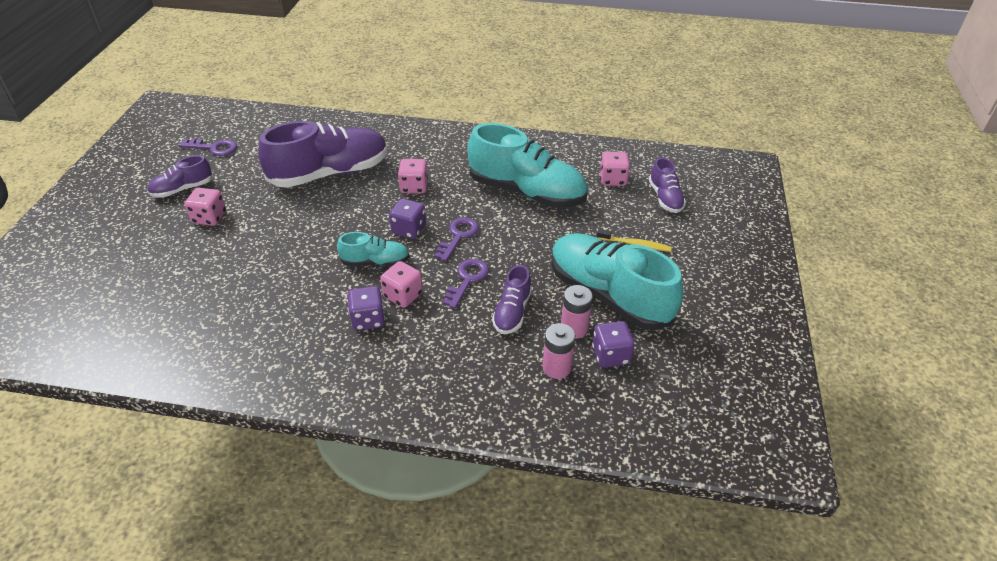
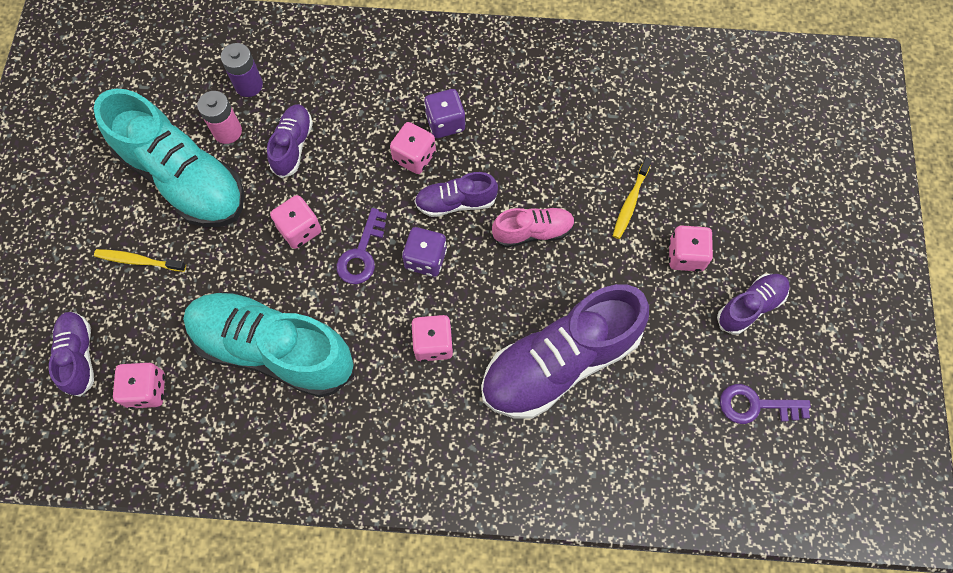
camera: 175 degrees right, 25 degrees up
turquoise shoe [337,232,410,266] -> purple shoe [414,172,498,217]
purple key [442,259,489,309] -> none
pink battery [542,323,576,379] -> purple battery [221,43,263,97]
purple dice [592,321,635,368] -> none
none -> pink dice [270,195,321,249]
none -> pink shoe [492,207,575,248]
none -> yellow toothbrush [613,157,652,239]

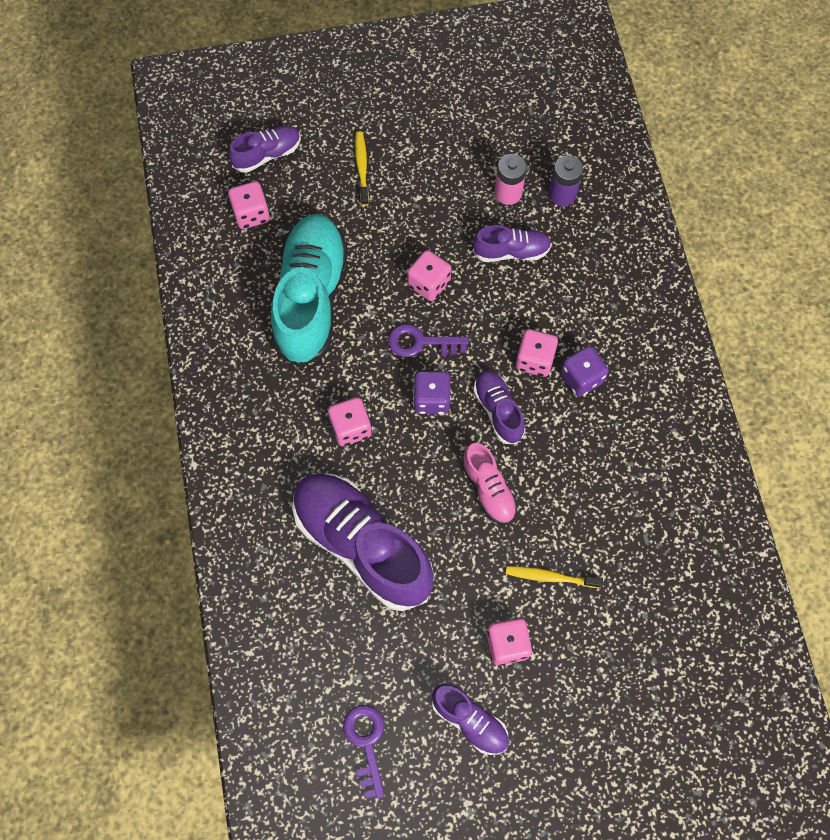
camera: 75 degrees right, 0 degrees up
turquoise shoe [94,89,244,227] -> none

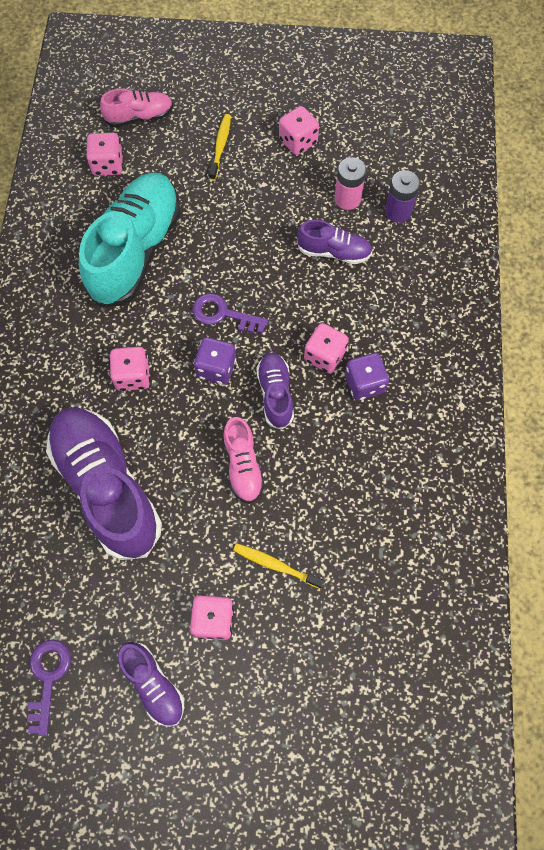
camera: 15 degrees right, 0 degrees up
purple shoe [229,126,301,173] -> pink shoe [100,88,173,127]
pink dice [407,250,451,301] -> pink dice moved to [279,106,319,155]

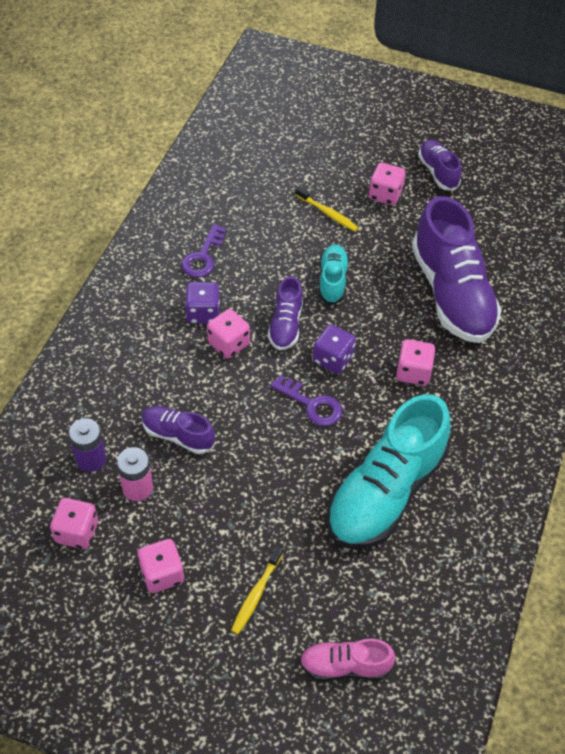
camera: 165 degrees left, 15 degrees down
purple key [27,639,71,736] -> purple key moved to [182,224,226,278]
pink dice [86,133,123,176] -> pink dice moved to [50,498,98,549]
pink shoe [223,417,265,504] -> turquoise shoe [319,244,349,305]

